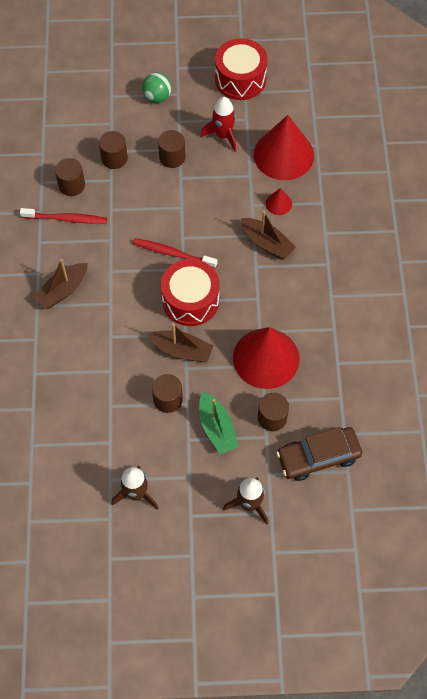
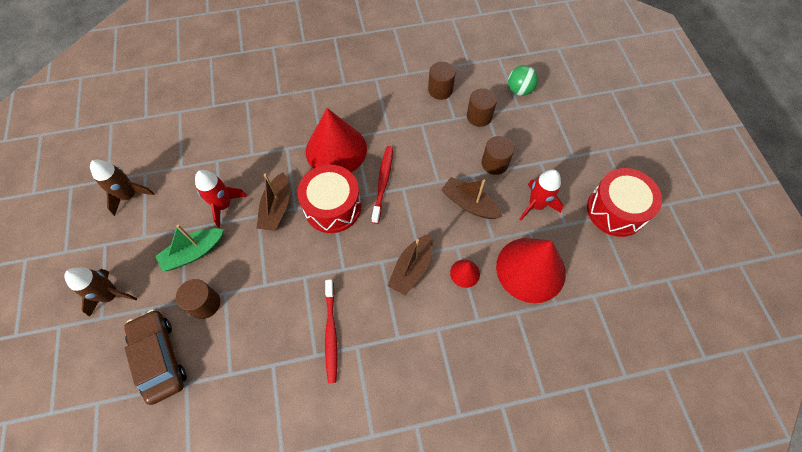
camera: 80 degrees right, 0 degrees up
red toothbrush [20,208,107,224] -> red toothbrush moved to [325,279,337,383]
brown boat [33,259,88,309] -> brown boat moved to [441,177,502,219]
green ball [142,72,172,103] -> green ball moved to [508,65,538,96]
brown cylinder [152,374,183,413] -> red rocket [195,170,247,228]
red cone [233,327,299,389] -> red cone moved to [306,108,367,172]

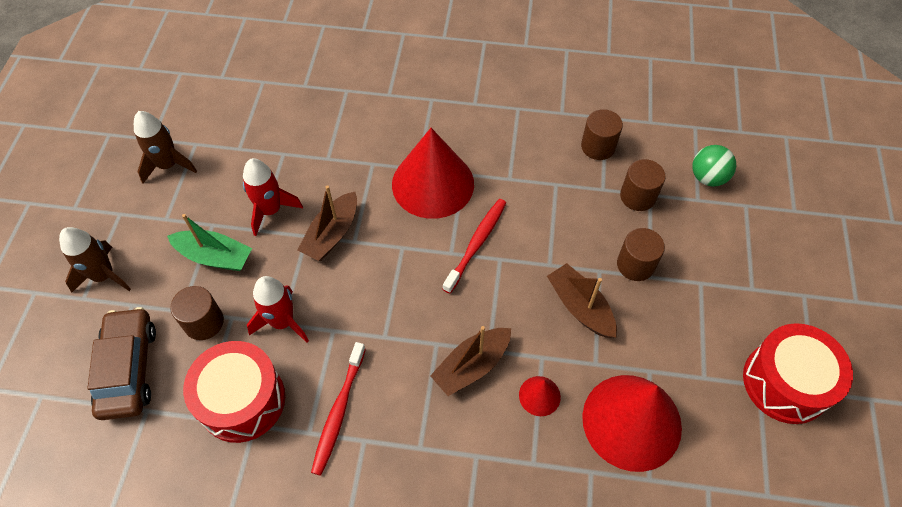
camera: 20 degrees right, 5 degrees down
green boat [156,225,224,272] -> green boat turned 150 degrees counterclockwise [167,214,252,271]
red drum [297,165,361,233] -> red drum moved to [183,341,285,443]
red rocket [519,170,563,221] -> red rocket moved to [247,276,309,343]

